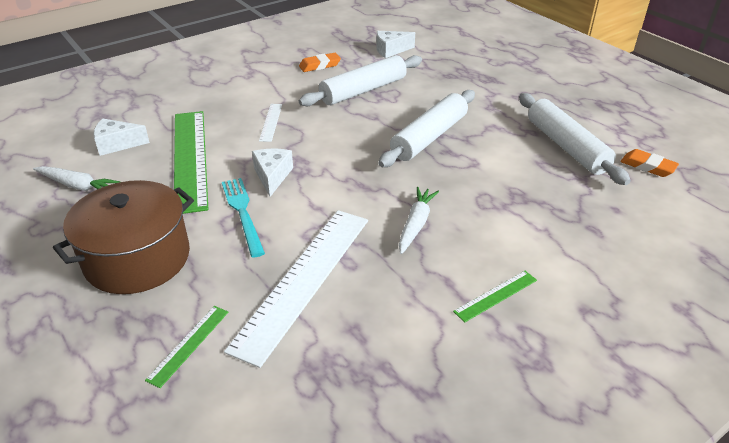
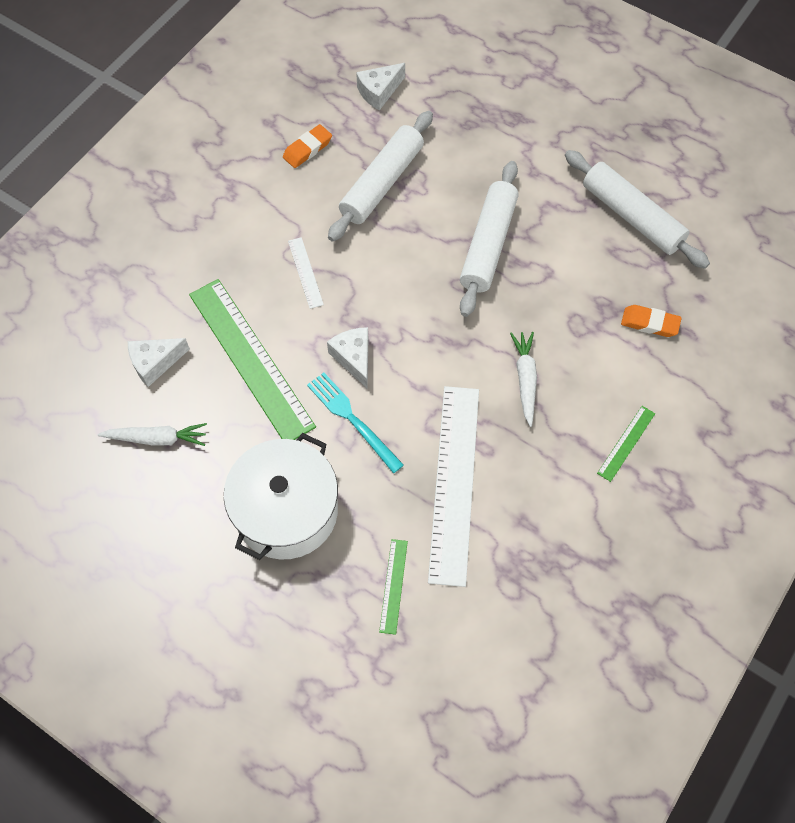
camera: 20 degrees left, 25 degrees up
brown pot [53,180,194,294] -> white pot [224,433,338,560]
orange eraser [620,149,679,177] -> orange eraser moved to [621,305,682,337]

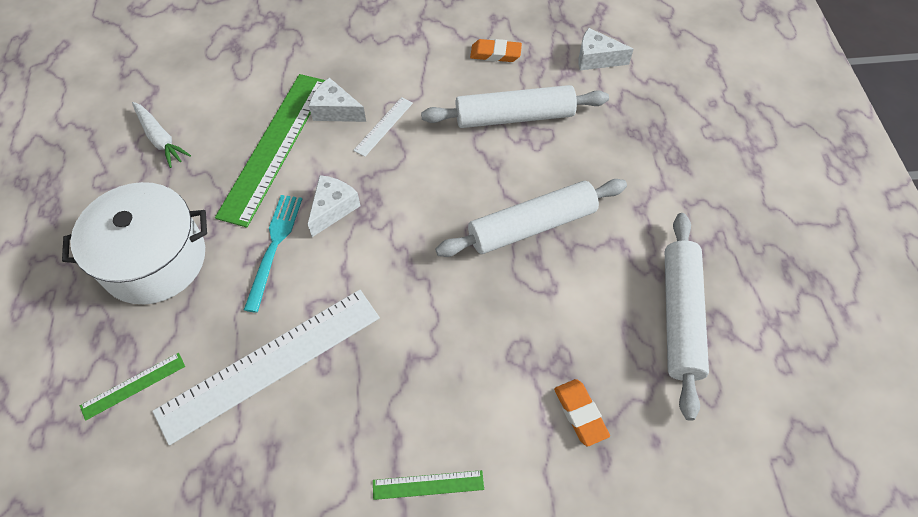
camera: 50 degrees right, 5 degrees down
white cheese [128,338,190,387] -> white cheese moved to [309,78,366,122]
white carrot [510,332,537,427] -> none

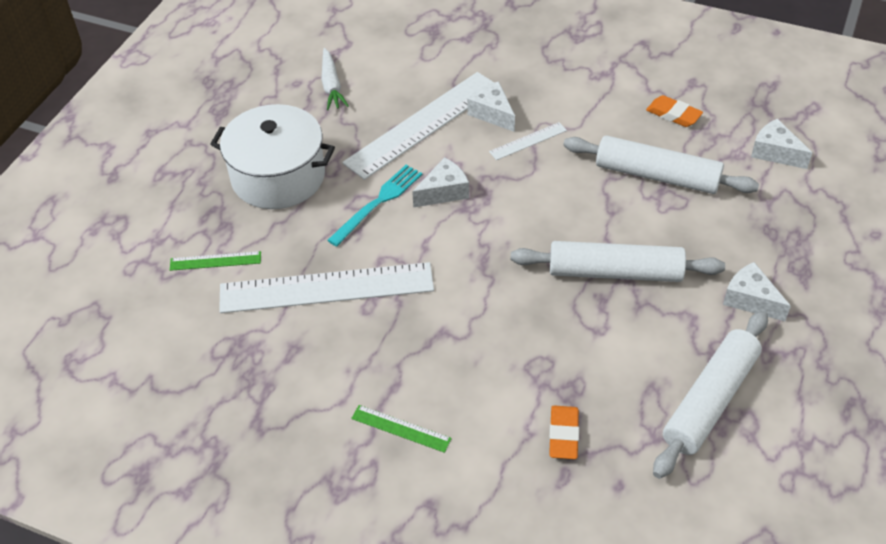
camera: 30 degrees right, 10 degrees down
green ruler [215,74,325,228] -> white ruler [342,72,494,180]
none -> white cheese [723,262,791,321]

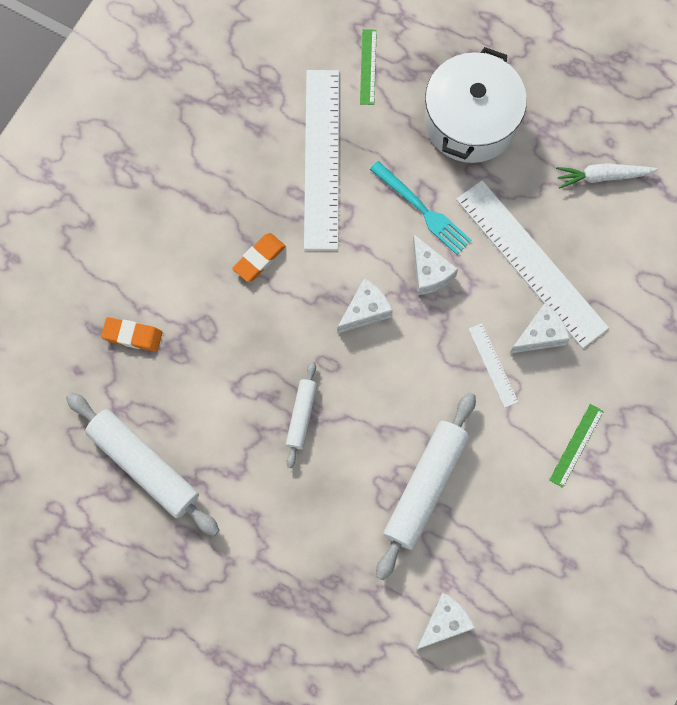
camera: 95 degrees right, 25 degrees up
green ruler [351,405,452,453] -> green ruler moved to [549,404,604,488]
white rolling pin [510,241,725,282] -> white rolling pin [286,361,317,468], size x0.54
orange eraser [646,95,703,127] -> orange eraser moved to [232,233,286,282]
white cheese [723,262,791,321] -> white cheese moved to [337,278,393,334]

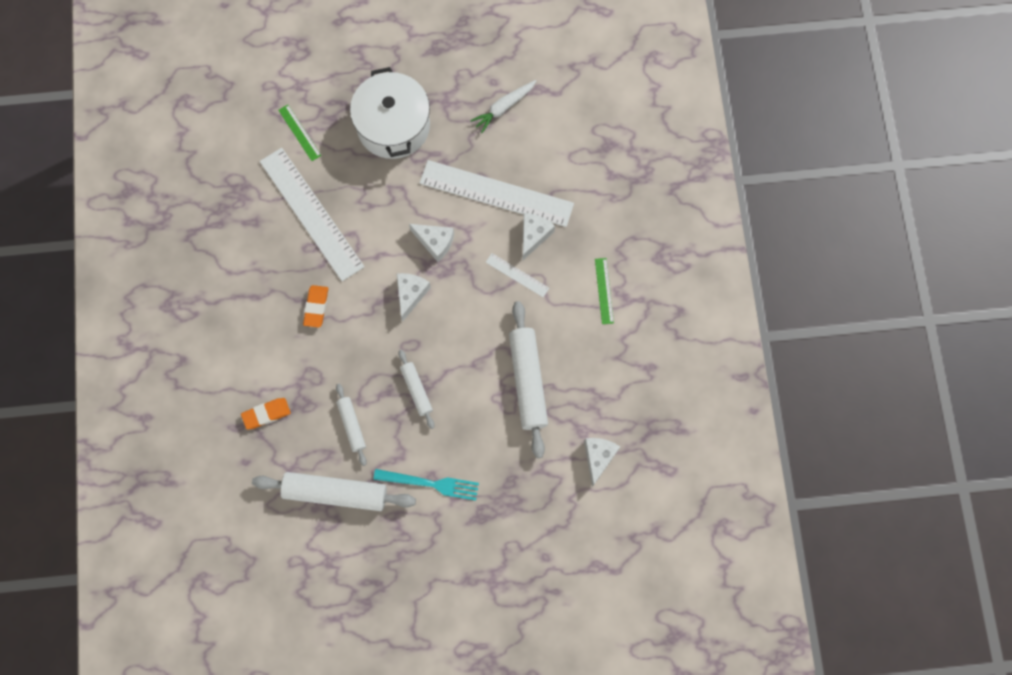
camera: 35 degrees left, 0 degrees up
turquoise fork [370,161,471,255] -> turquoise fork moved to [373,469,479,501]
none -> white rolling pin [336,384,367,466]

